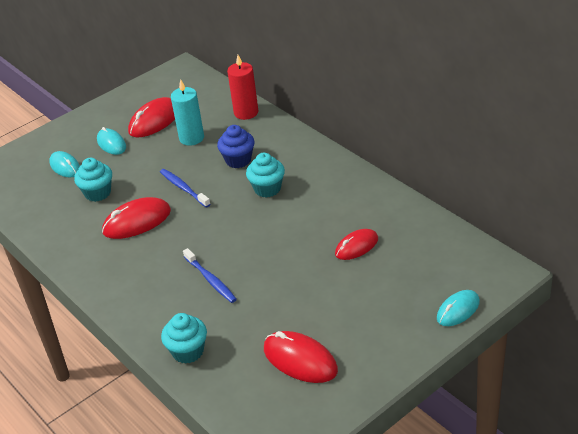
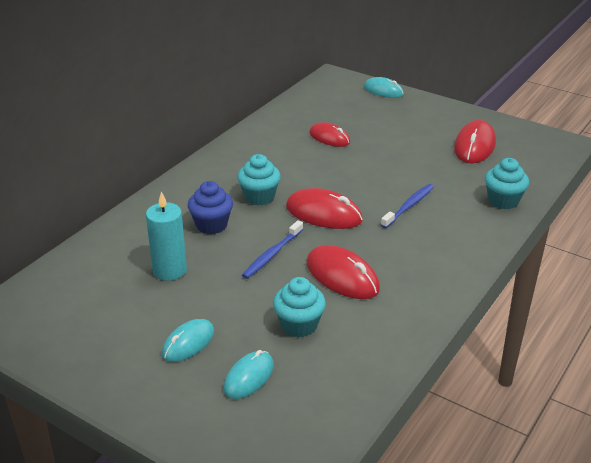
camera: 110 degrees left, 5 degrees down
red mouse [128,97,175,137] -> red mouse moved to [286,188,363,229]
red candle [227,55,258,120] -> none

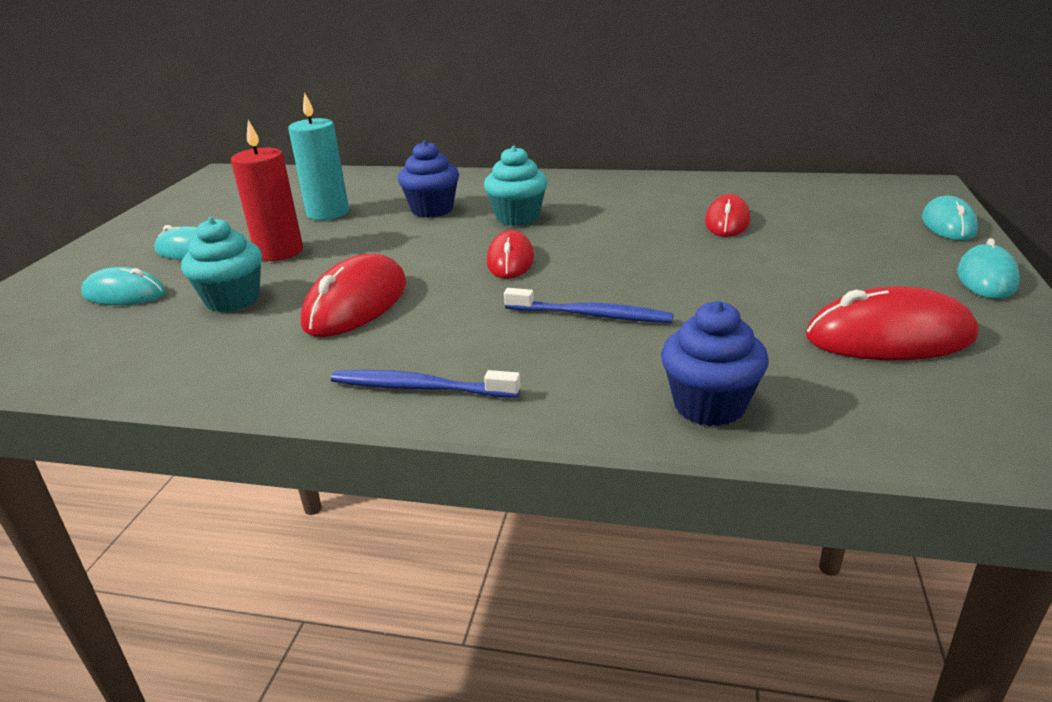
camera: 70 degrees right, 5 degrees down
blue toothbrush [242,220,303,279] -> blue toothbrush moved to [331,370,521,398]
red mouse [286,188,363,229] -> red mouse [487,230,534,279], size x0.66
turquoise cupcake [485,158,529,209] -> blue cupcake [661,301,769,426]
none -> red candle [231,120,303,261]
none -> turquoise mouse [957,238,1020,299]

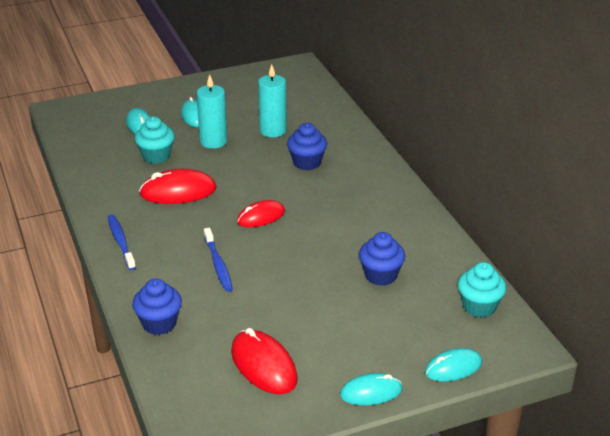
camera: 55 degrees right, 5 degrees up
red candle [231,120,303,261] -> turquoise candle [197,74,227,149]
turquoise cupcake [484,146,548,226] -> turquoise cupcake moved to [458,262,506,318]
red mouse [705,194,750,237] -> blue cupcake [359,232,405,286]

